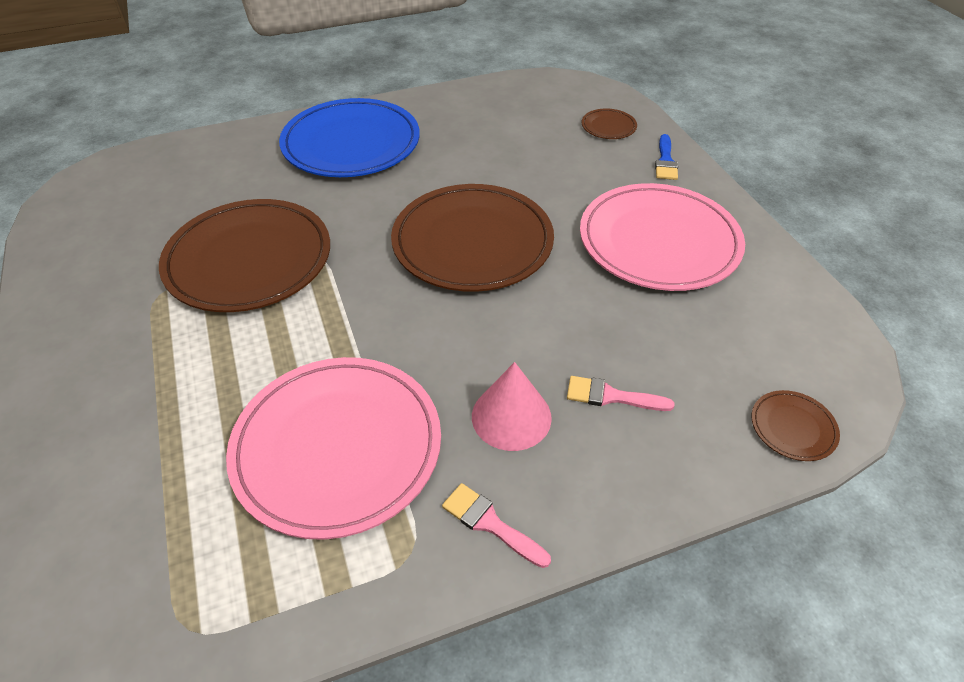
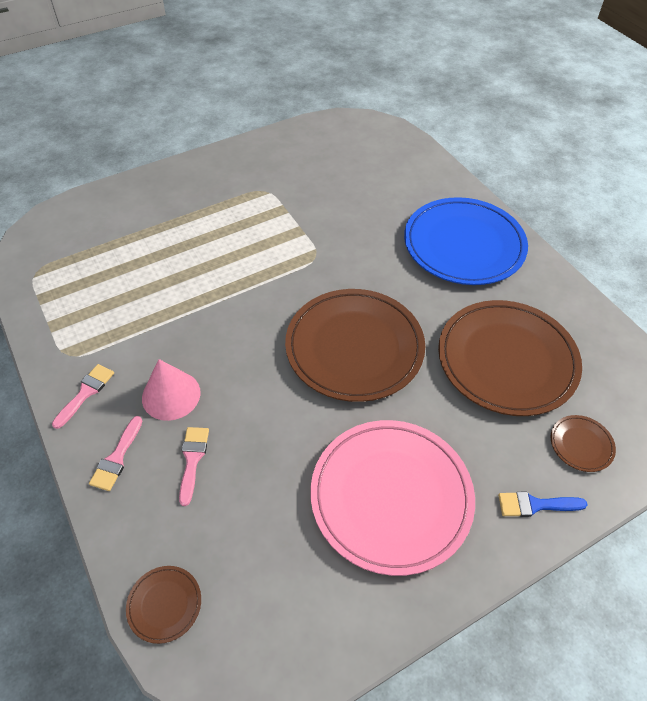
camera: 80 degrees right, 5 degrees up
brown plate [159,199,330,312] -> brown plate moved to [438,300,582,416]
pink plate [226,357,441,540] -> none
none -> pink brush [89,416,142,491]

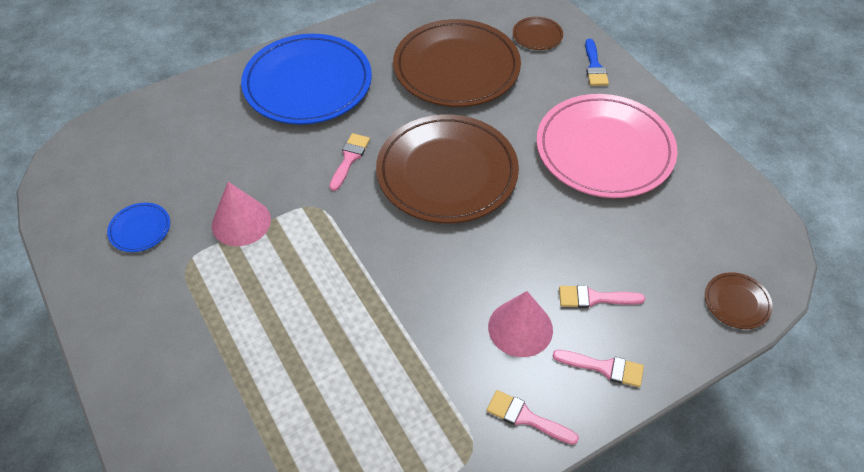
camera: 90 degrees left, 0 degrees up
none -> blue plate [107,203,170,252]
none -> pink cone [212,182,271,246]
none -> pink brush [329,133,370,191]

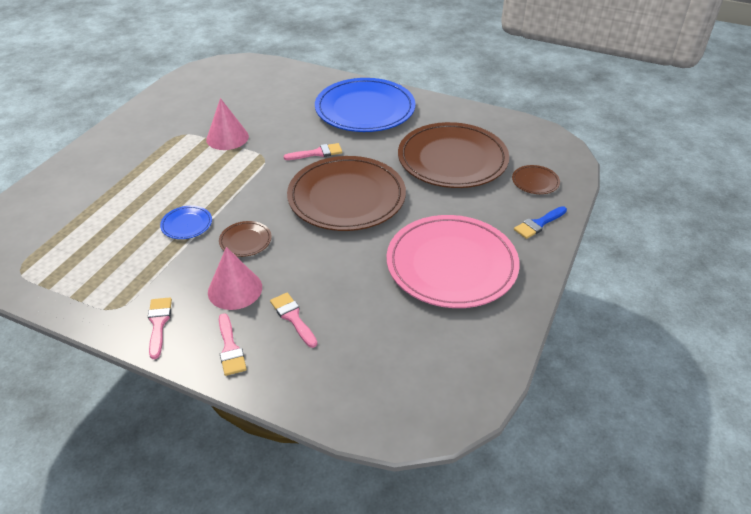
camera: 55 degrees right, 10 degrees down
blue plate [107,203,170,252] -> blue plate moved to [160,205,212,239]
brown plate [705,272,773,329] -> brown plate moved to [219,221,272,257]

